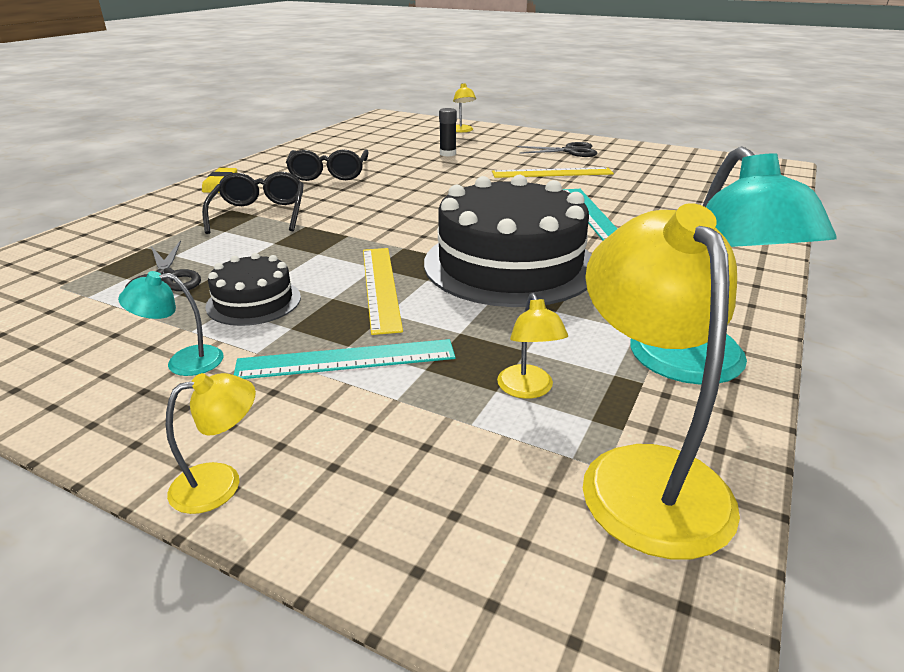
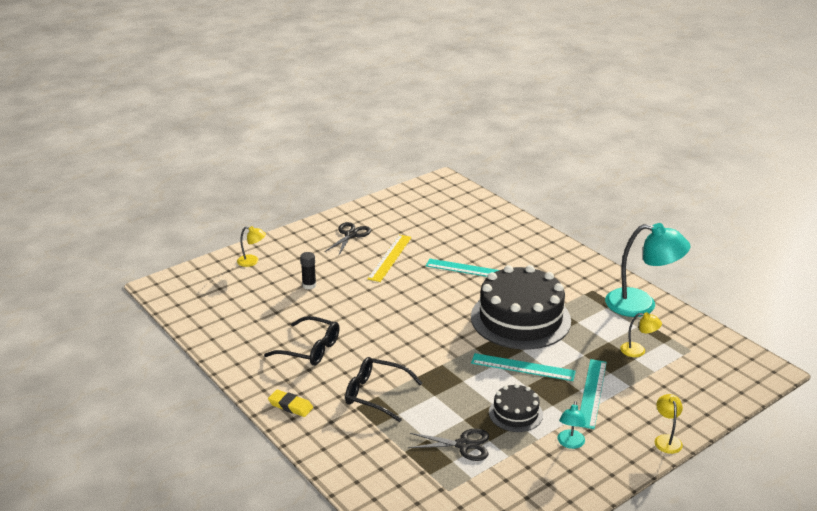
camera: 65 degrees left, 0 degrees up
yellow ruler [363,248,403,335] -> turquoise ruler [471,353,576,381]
yellow lamp [583,203,740,559] -> none

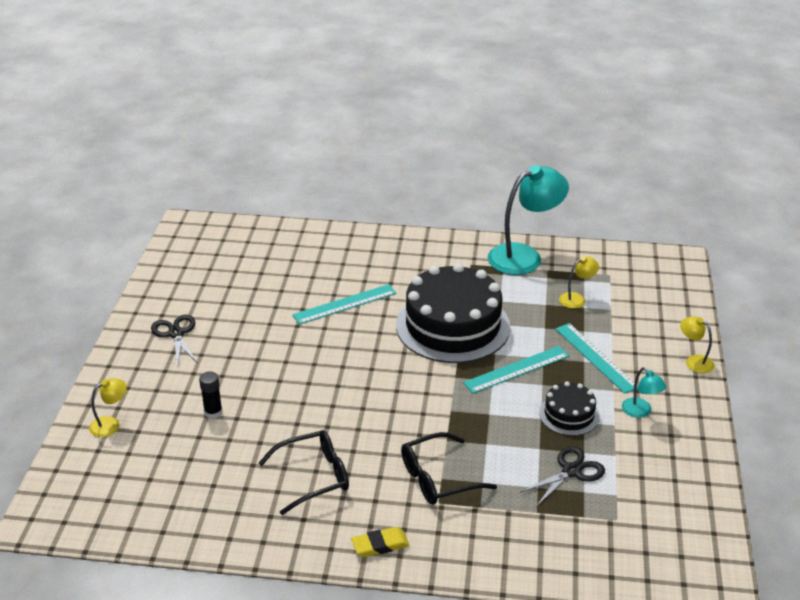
camera: 45 degrees left, 5 degrees up
yellow ruler [367,235,412,282] -> none

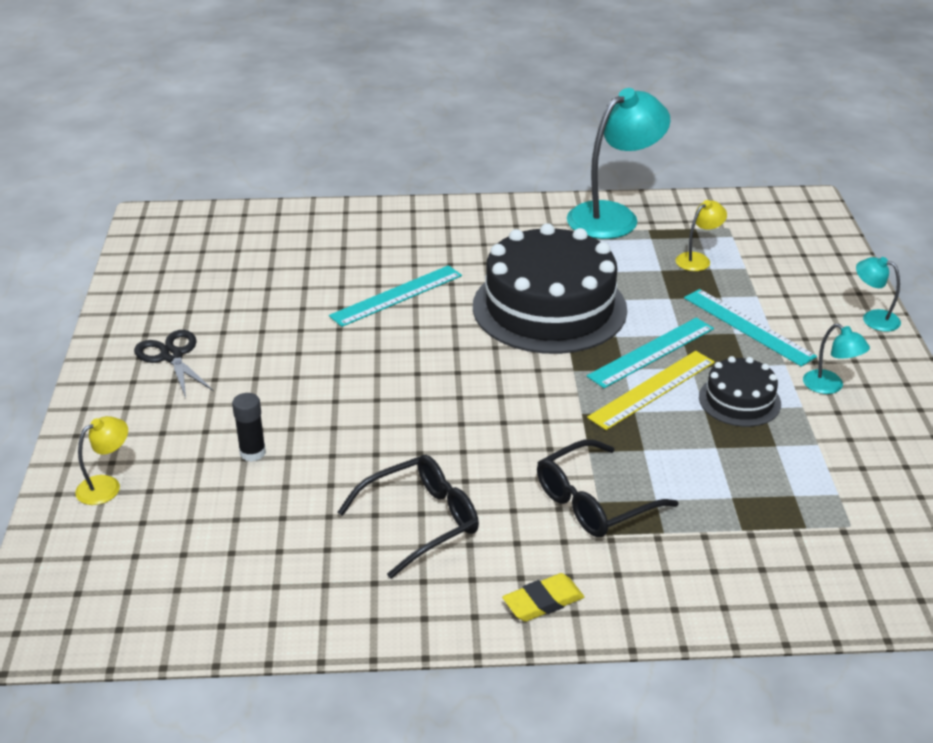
camera: 10 degrees left, 0 degrees up
black scissors [519,446,605,507] -> none
yellow lamp [680,316,715,373] -> turquoise lamp [856,257,901,332]
none -> yellow ruler [587,351,715,430]

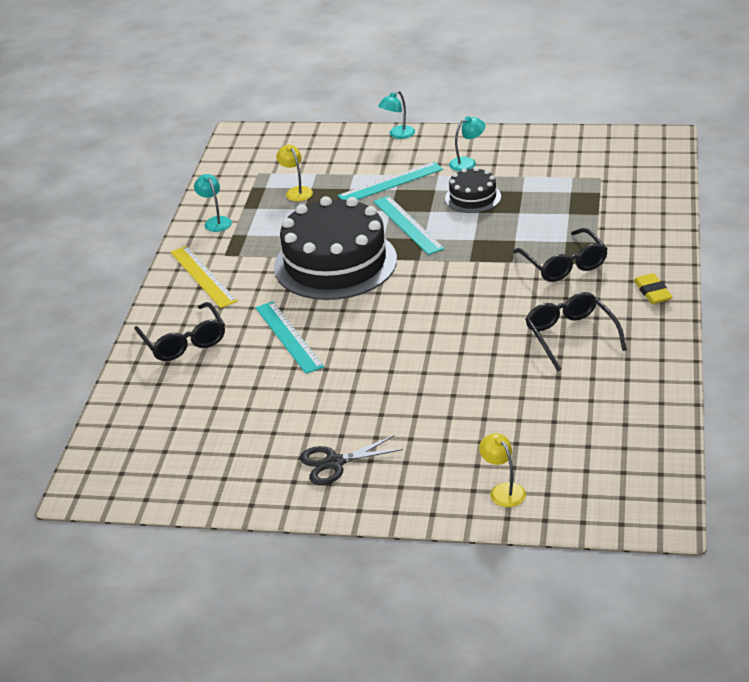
camera: 75 degrees left, 0 degrees up
black glue stick [232,393,266,462] -> none
turquoise lamp [567,88,671,239] -> turquoise lamp [194,174,232,232], size x0.47
yellow ruler [587,351,715,430] -> yellow ruler moved to [170,246,238,308]
none -> black glasses [134,302,225,361]

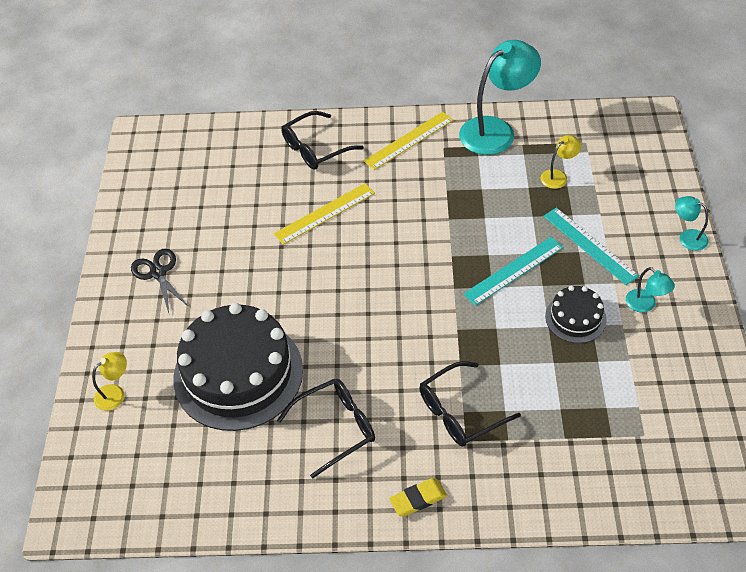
camera: 80 degrees right, 15 degrees up
turquoise lamp [194,174,232,232] -> turquoise lamp [459,40,541,155], size x2.15
turquoise ruler [255,301,324,374] -> yellow ruler [274,183,375,245]
black cake [274,196,397,300] -> black cake moved to [173,303,303,431]

